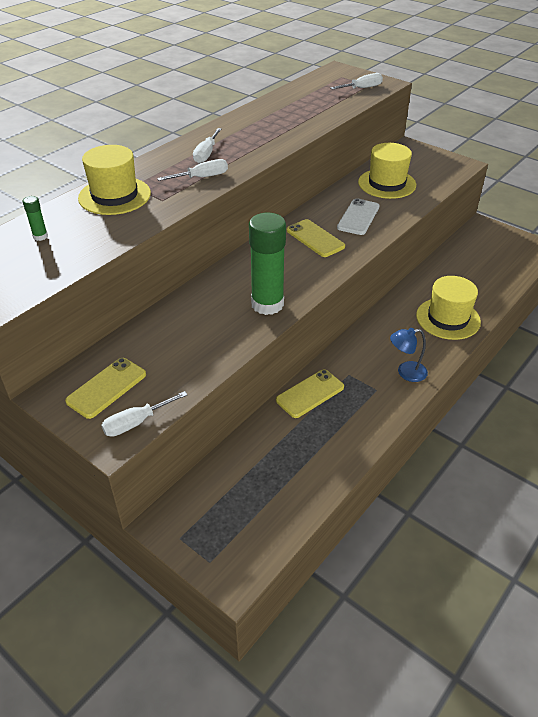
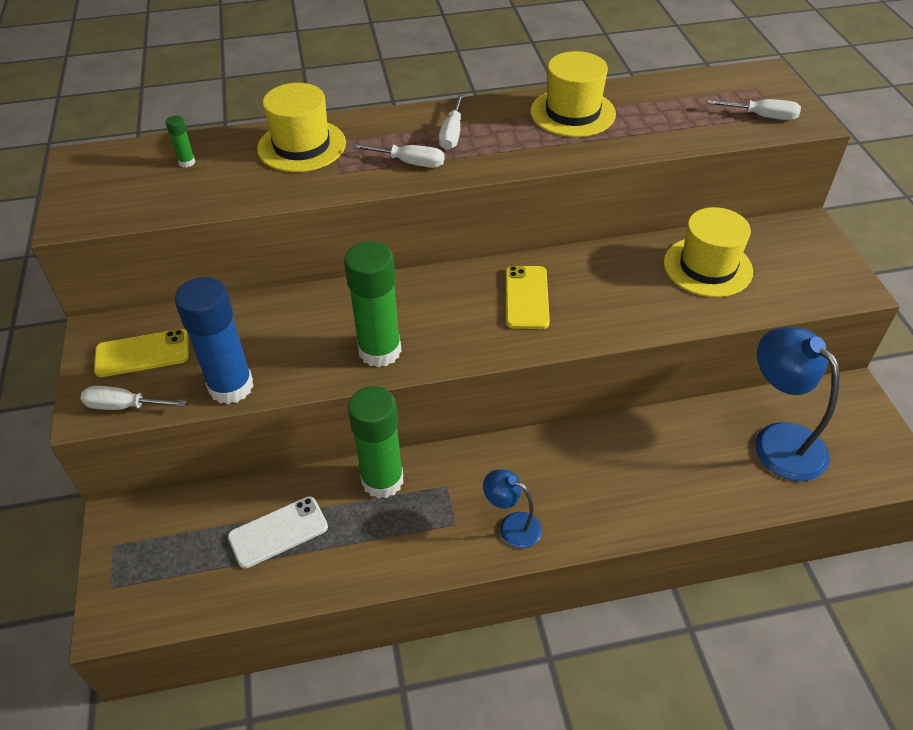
camera: 40 degrees right, 5 degrees up
white screwdriver [193,128,222,164] -> white screwdriver turned 45 degrees counterclockwise [439,94,464,150]
yellow phone [276,370,344,418] -> green glue stick [348,386,403,499]
white phone [337,198,379,235] -> white phone moved to [228,496,328,569]
yellow hat [416,276,481,340] -> yellow hat moved to [531,51,616,137]
none -> blue glue stick [175,277,253,404]
none -> blue lamp [755,327,840,481]

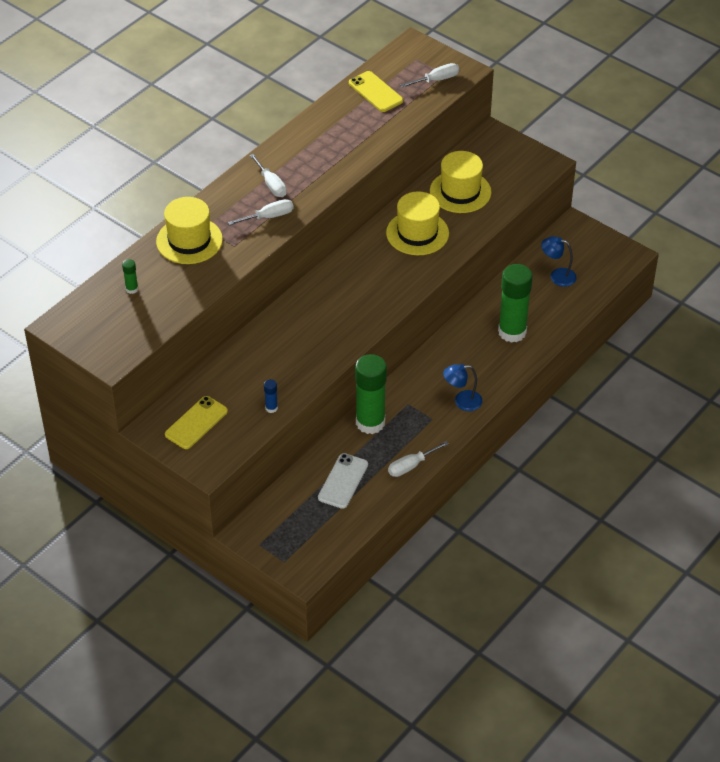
camera: 40 degrees left, 0 degrees up
white screwdriver [81,386,186,410] -> white screwdriver moved to [388,441,449,477]
blue glue stick [175,277,253,404] -> blue glue stick [264,379,278,413], size x0.41
green glue stick [344,241,401,367] -> green glue stick moved to [498,264,533,343]
yellow phone [506,266,550,329] -> yellow phone moved to [349,71,403,112]
yellow hat [531,51,616,137] -> yellow hat moved to [386,191,449,255]
blue lamp [755,327,840,481] -> blue lamp [541,236,577,287], size x0.55

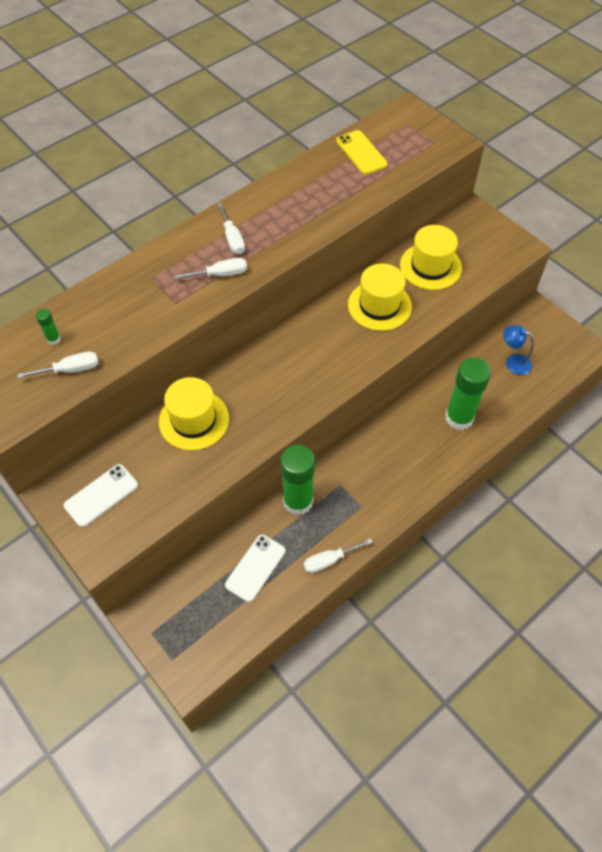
camera: 10 degrees right, 10 degrees up
yellow hat [156,197,223,264] -> yellow hat moved to [159,377,229,450]
yellow phone [165,396,228,449] -> white phone [64,464,138,527]
blue glue stick [264,379,278,413] -> none
white screwdriver [401,63,459,88] -> white screwdriver moved to [17,351,98,379]
blue lamp [443,364,482,411] -> none

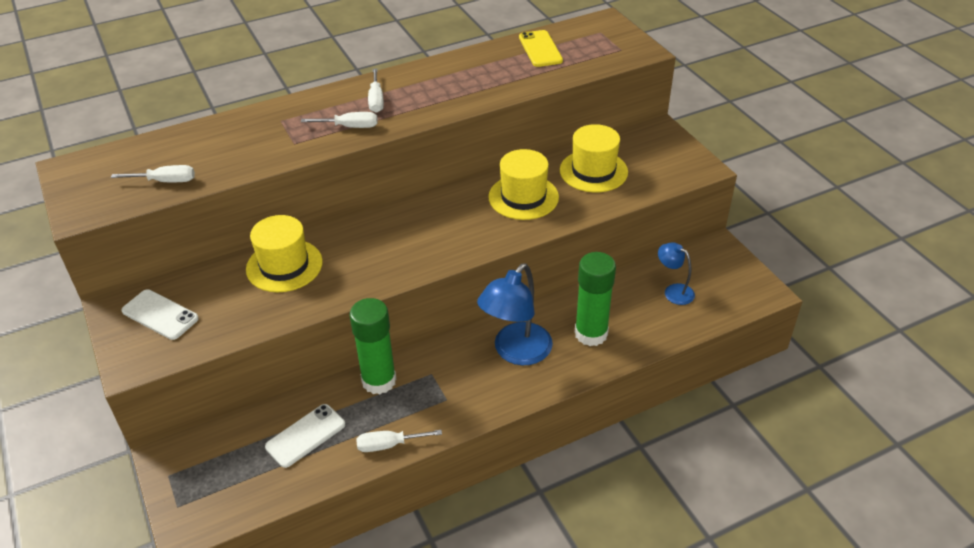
camera: 15 degrees right, 15 degrees down
green glue stick [36,309,61,345] -> none
white phone [64,464,138,527] -> white phone turned 60 degrees clockwise [121,289,199,340]
none -> blue lamp [477,263,553,365]

